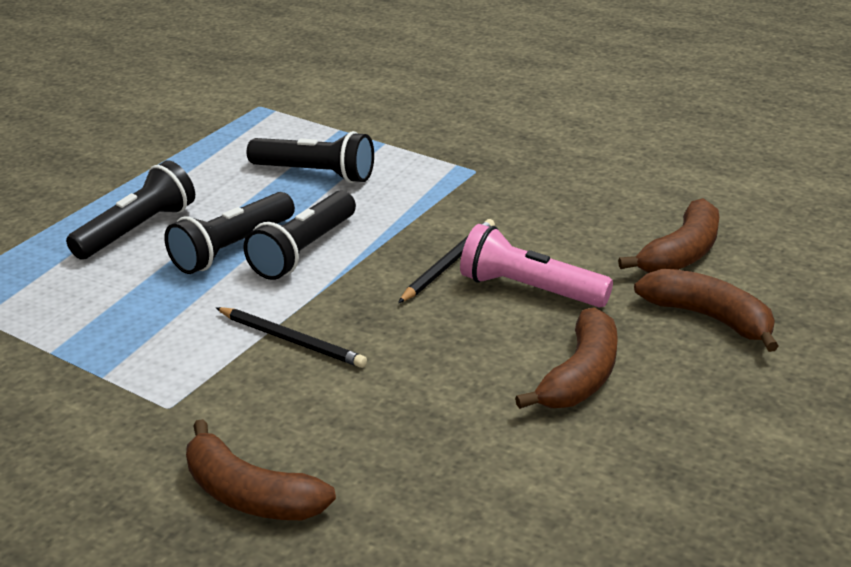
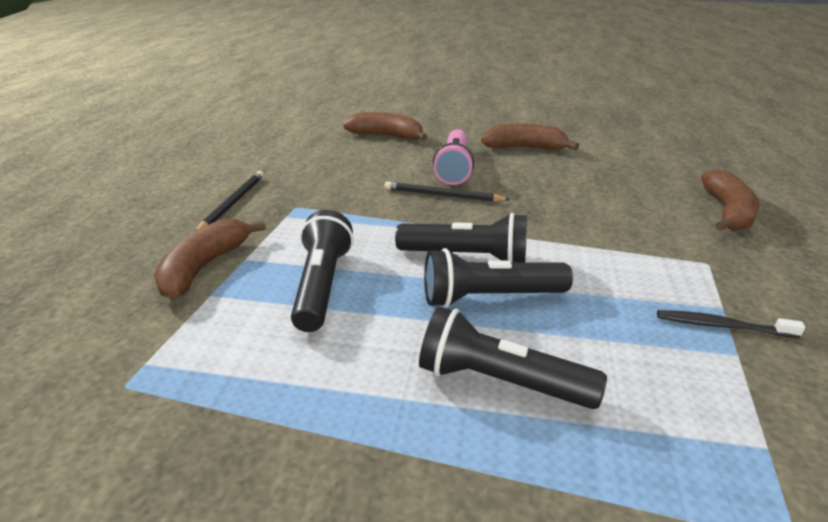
camera: 110 degrees left, 0 degrees up
black flashlight [165,192,295,274] -> black flashlight turned 150 degrees clockwise [424,248,573,308]
black pencil [216,307,367,368] -> black pencil moved to [196,171,264,231]
brown banana [634,269,779,352] -> brown banana moved to [154,219,265,299]
none -> black toothbrush [657,310,805,338]

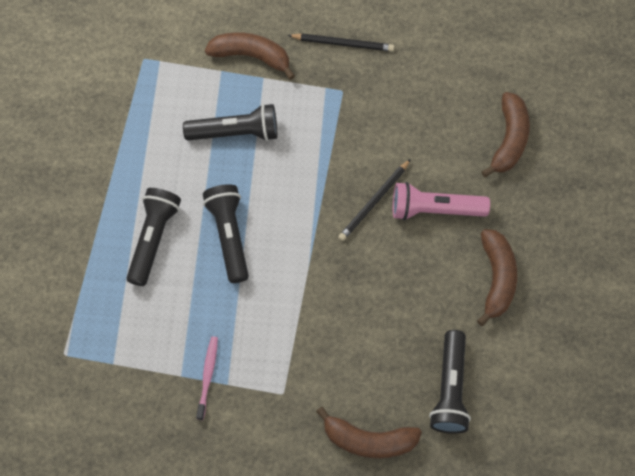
camera: 85 degrees right, 35 degrees up
black pencil [385,181,510,202] -> black pencil turned 150 degrees counterclockwise [338,159,411,241]
black flashlight [395,213,527,262] -> black flashlight moved to [429,330,471,434]
black toothbrush [657,310,805,338] -> pink toothbrush [196,337,218,420]

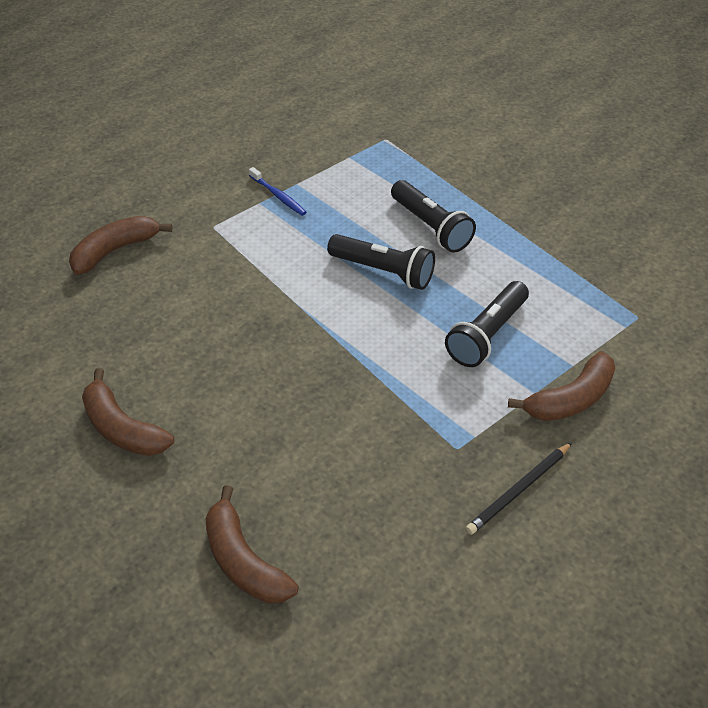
camera: 130 degrees right, 20 degrees down
pink toothbrush [196,337,218,420] -> blue toothbrush [249,167,307,216]
black pencil [338,159,411,241] -> none
pink flashlight [393,182,490,220] -> none
black flashlight [429,330,471,434] -> none

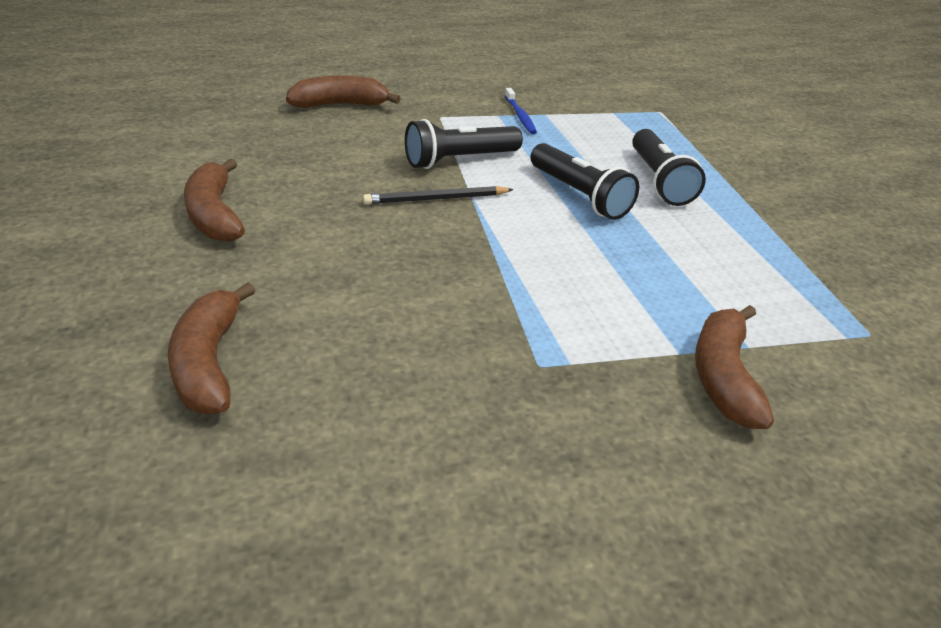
camera: 25 degrees right, 10 degrees down
black flashlight [445,281,529,367] -> black flashlight moved to [405,119,523,169]
black pencil [466,442,572,535] -> black pencil moved to [363,186,513,204]
brown banana [508,351,615,421] -> brown banana turned 105 degrees clockwise [695,305,774,429]

